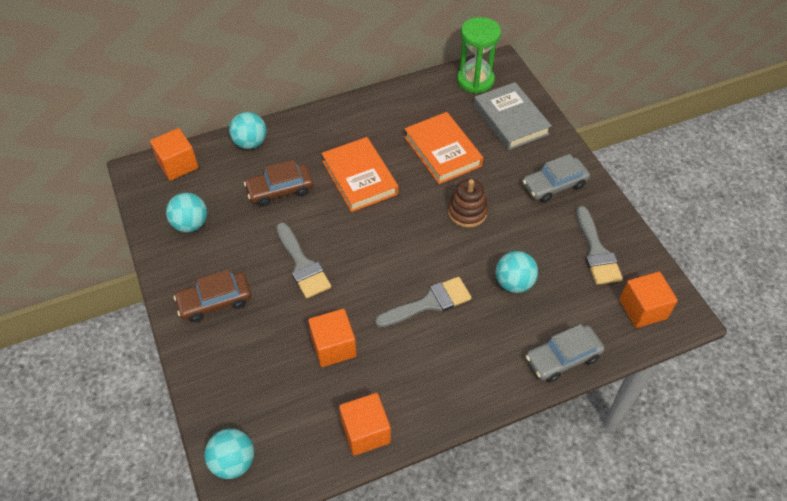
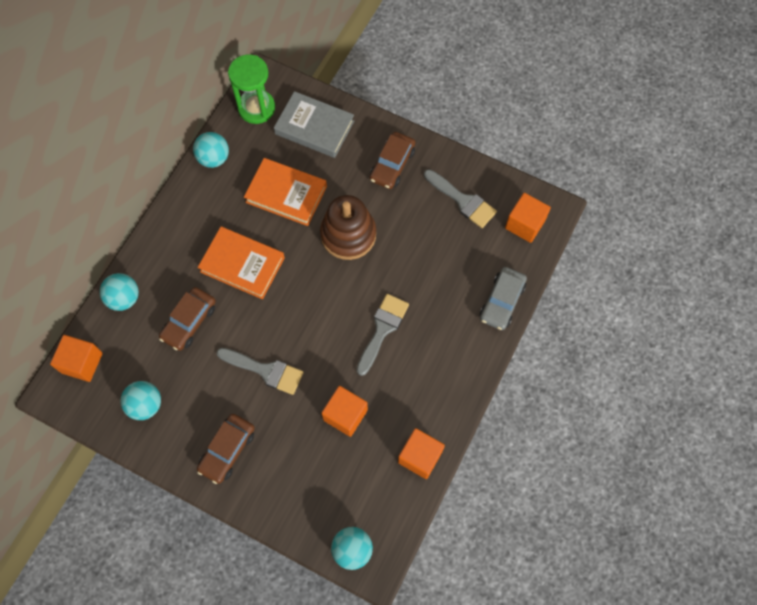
camera: 40 degrees left, 15 degrees up
brown stacking toy [448,179,488,228] -> brown stacking toy [320,195,376,260], size x1.52
turquoise ball [496,251,538,293] -> turquoise ball moved to [193,132,229,168]
grey car [523,154,590,203] -> brown car [370,132,415,189]

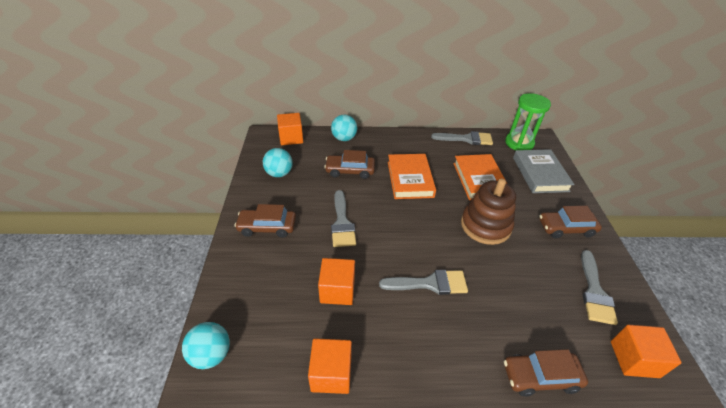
camera: 60 degrees right, 25 degrees down
turquoise ball [193,132,229,168] -> grey brush [431,131,493,145]
grey car [480,267,527,330] -> brown car [504,349,588,397]

